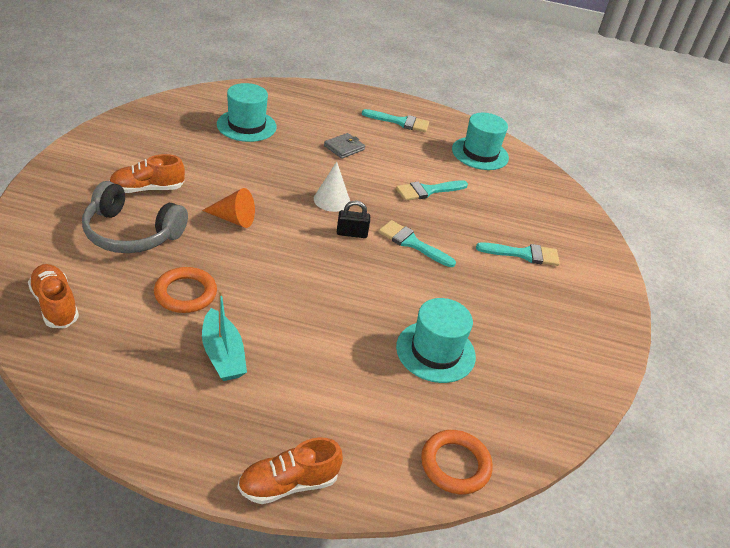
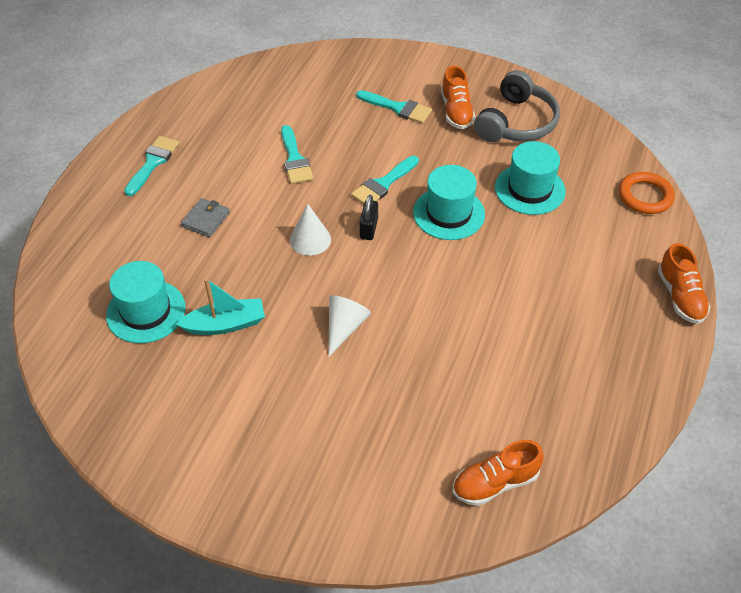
camera: 75 degrees left, 10 degrees up
grey headphones [82,181,188,253] -> grey headphones moved to [474,70,560,142]
orange shoe [109,154,185,193] -> orange shoe moved to [441,66,475,129]
orange ring [154,267,217,313] -> none
orange cone [202,188,255,228] -> white cone [328,295,371,357]
turquoise boat [202,290,247,381] -> turquoise boat moved to [176,278,265,335]
grey wallet [324,133,365,159] -> grey wallet turned 60 degrees clockwise [181,198,230,237]
turquoise hat [452,113,509,170] -> turquoise hat moved to [413,165,485,240]
turquoise brush [476,242,560,266] -> turquoise brush turned 105 degrees clockwise [356,90,432,124]

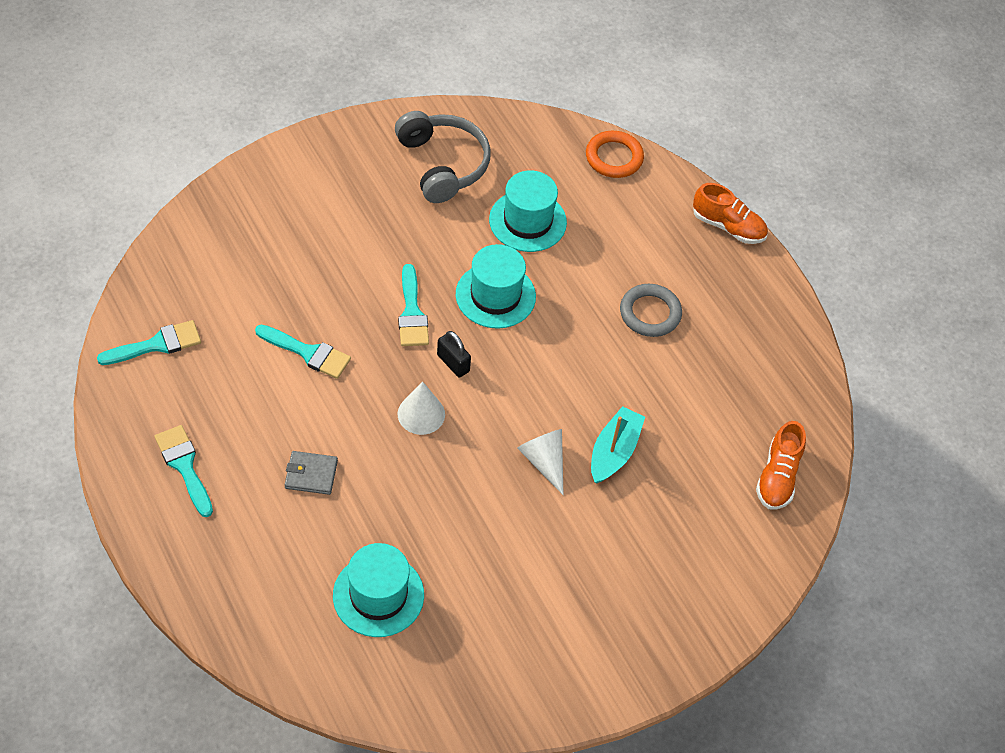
camera: 55 degrees left, 5 degrees up
turquoise boat [176,278,265,335] -> turquoise boat moved to [591,406,645,484]
grey wallet [181,198,230,237] -> grey wallet turned 60 degrees counterclockwise [285,451,338,495]
turquoise brush [356,90,432,124] -> turquoise brush moved to [97,320,201,365]
orange shoe [441,66,475,129] -> none
none -> grey ring [620,284,682,337]

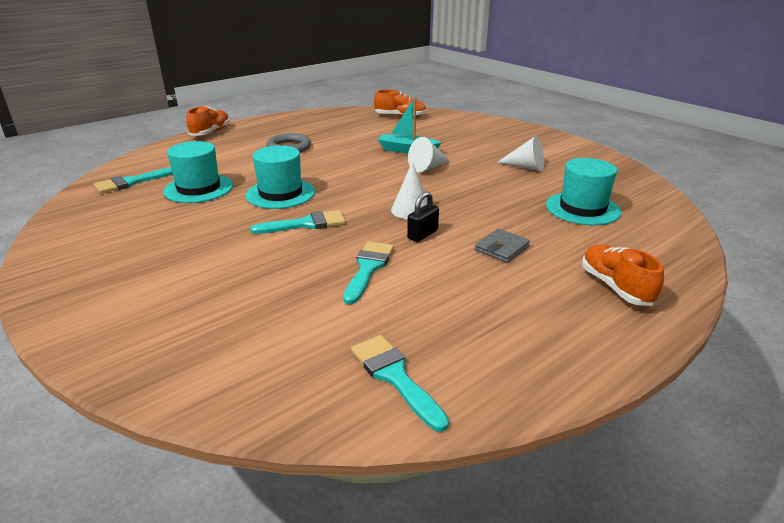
camera: 95 degrees left, 25 degrees down
turquoise brush [155,425,213,517] -> turquoise brush moved to [94,167,173,194]
grey wallet [285,451,338,495] -> grey wallet turned 45 degrees clockwise [475,229,530,263]
grey headphones [395,111,491,203] -> none
black padlock [437,331,471,378] -> black padlock moved to [407,191,439,242]
orange ring [586,131,644,178] -> none
none -> white cone [497,136,544,171]
none -> orange shoe [582,244,664,306]

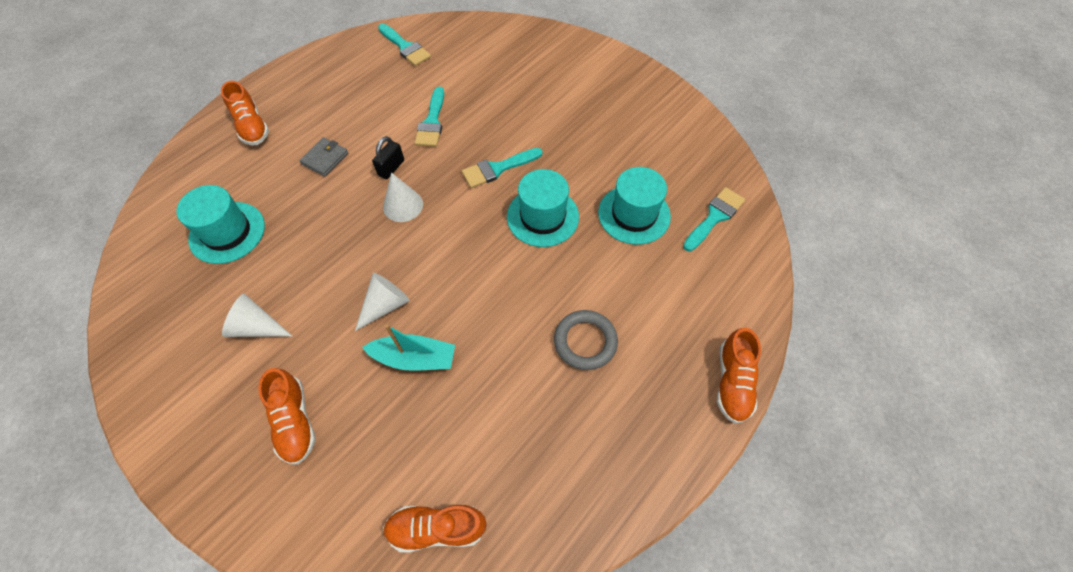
camera: 170 degrees right, 30 degrees up
none -> orange shoe [258,368,316,465]

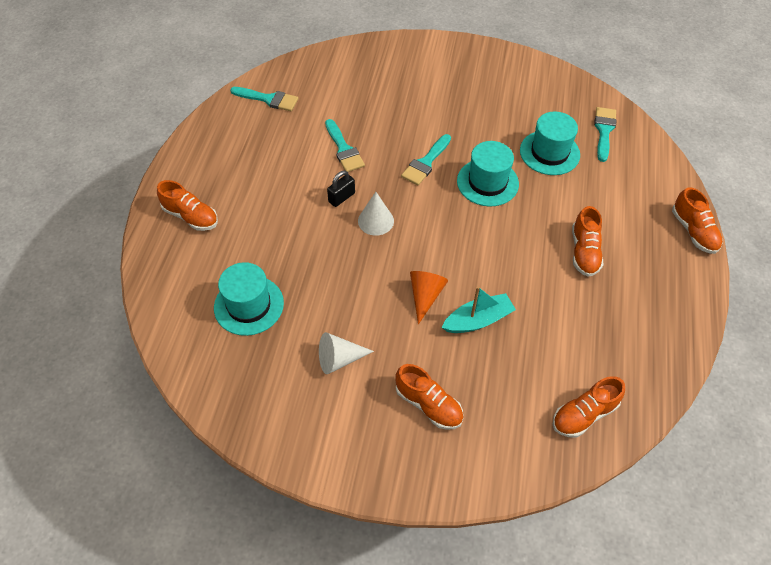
camera: 30 degrees left, 5 degrees down
grey wallet [299,137,348,177] -> none
white cone [355,273,410,331] -> orange cone [410,271,448,324]
black padlock [372,136,404,179] -> black padlock turned 45 degrees clockwise [327,171,355,207]
grey ring [554,310,618,370] -> orange shoe [572,206,603,277]

